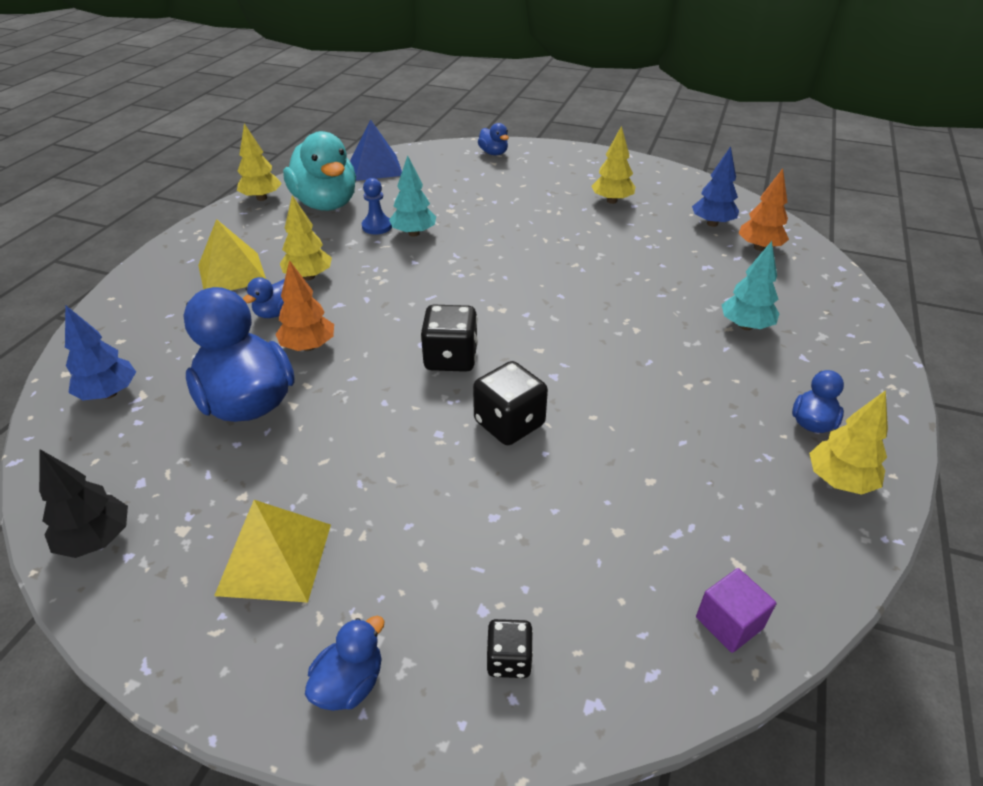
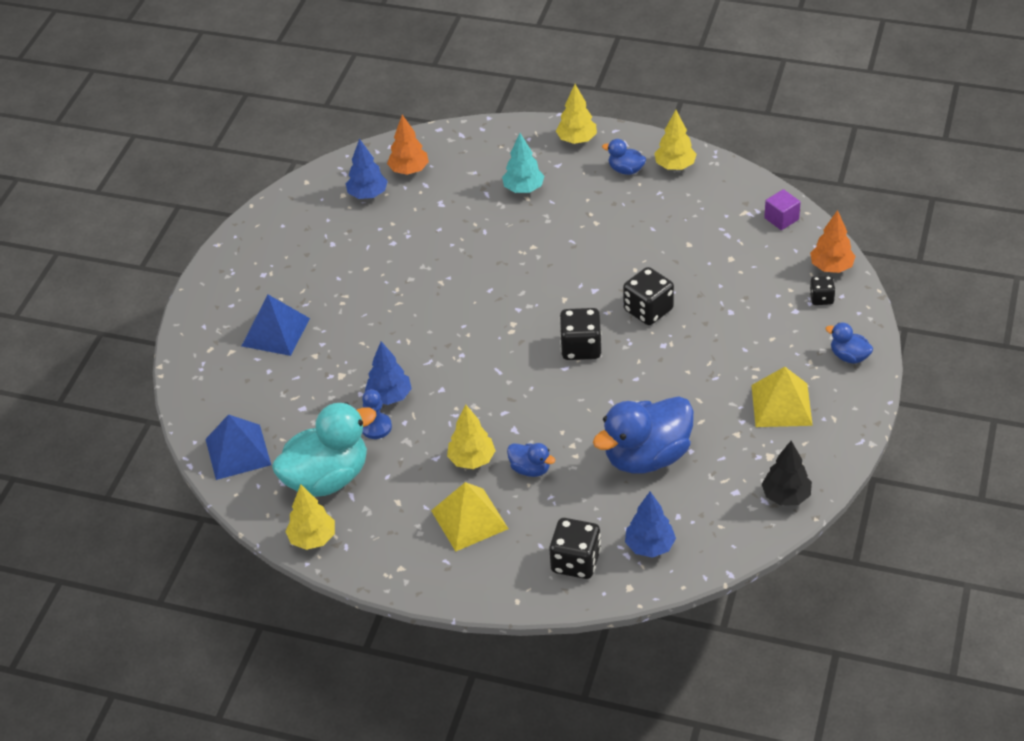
camera: 90 degrees left, 5 degrees up
orange tree [275,260,334,351] -> orange tree moved to [810,210,856,273]
turquoise tree [389,155,436,237] -> blue tree [365,341,412,405]
blue duck [478,123,509,155] -> none
yellow tree [591,126,635,204] -> yellow tree moved to [556,84,597,144]
none -> blue pyramid [242,294,310,356]
none -> black dice [549,518,601,579]

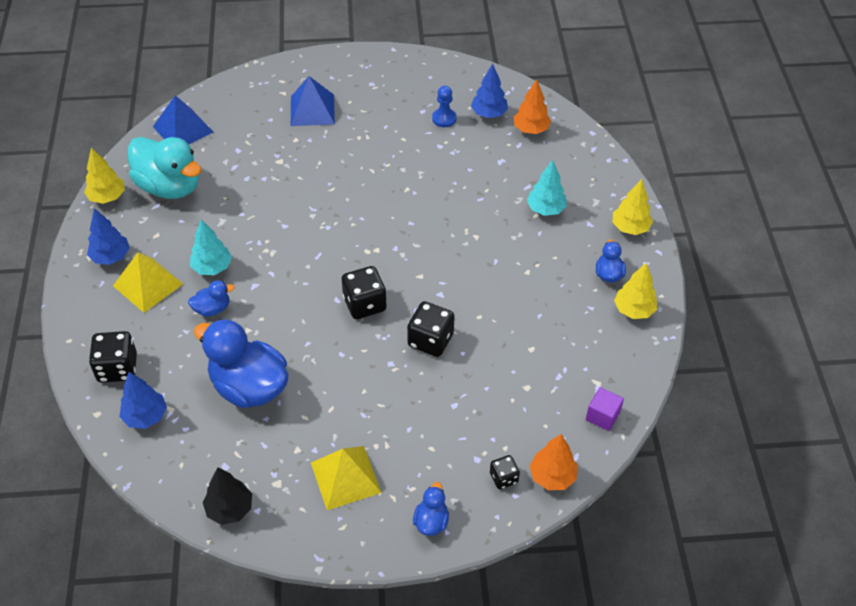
camera: 65 degrees right, 5 degrees up
blue pawn [362,389,392,439] -> blue pawn moved to [432,86,457,127]
blue tree [365,341,412,405] -> blue tree moved to [87,208,130,265]
yellow tree [447,405,496,469] -> turquoise tree [190,219,232,275]
blue duck [507,443,555,477] -> blue duck turned 120 degrees counterclockwise [188,280,235,316]

